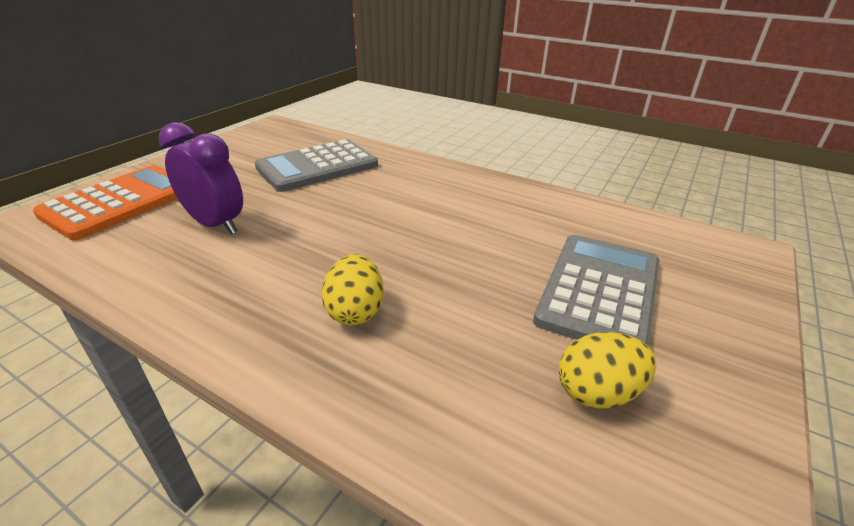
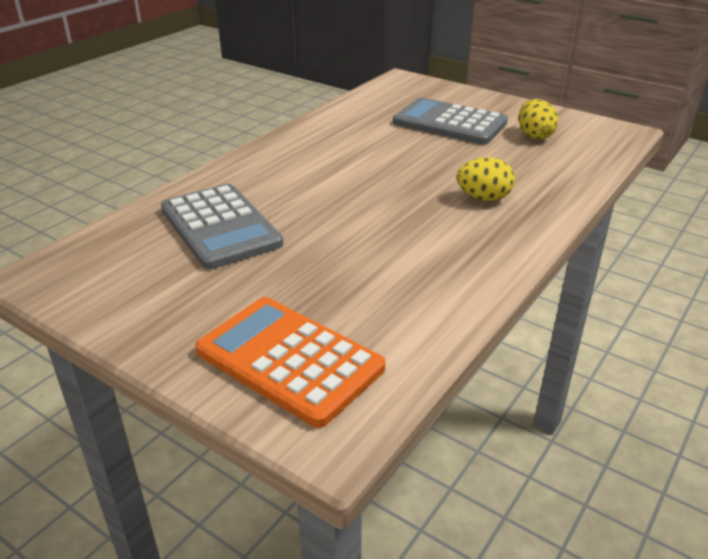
camera: 85 degrees left, 0 degrees up
purple clock [159,122,243,234] -> none

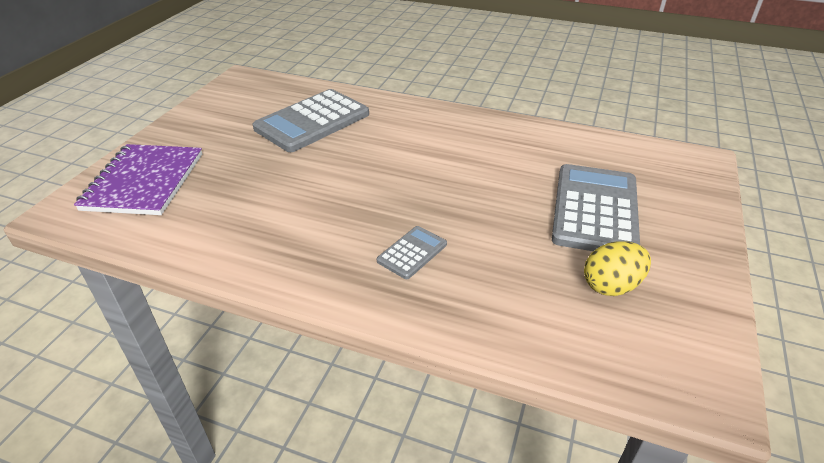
camera: 75 degrees right, 5 degrees up
orange calculator [195,297,386,428] -> purple notebook [74,144,202,215]
yellow egg [457,157,515,201] -> grey calculator [377,226,447,279]

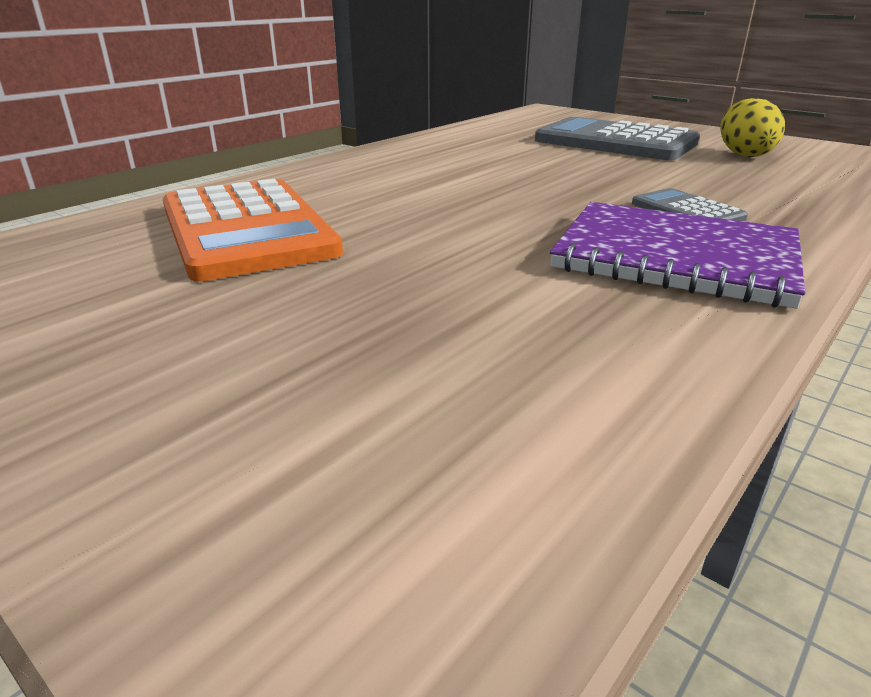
camera: 70 degrees left, 10 degrees down
purple notebook [74,144,202,215] -> purple notebook moved to [550,202,806,309]
grey calculator [253,89,369,152] -> orange calculator [163,179,343,282]

